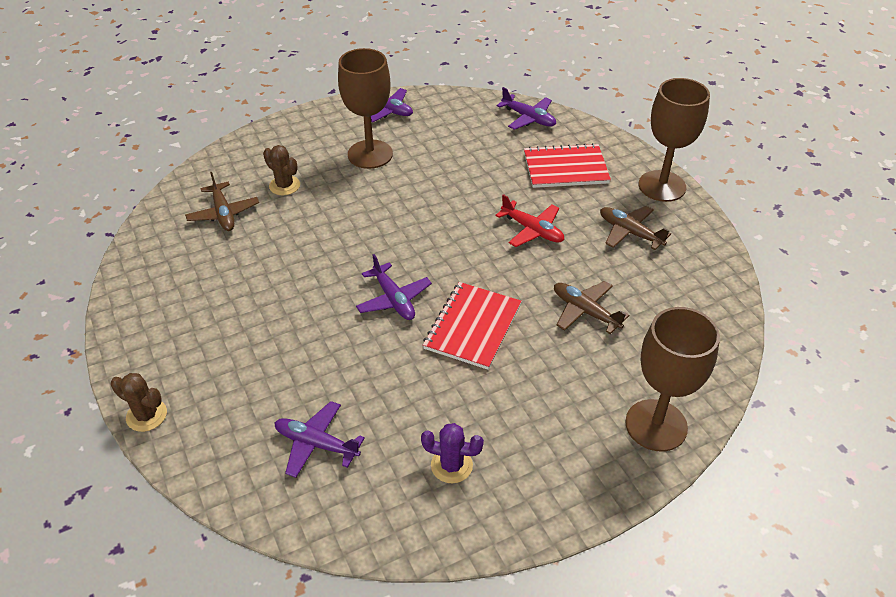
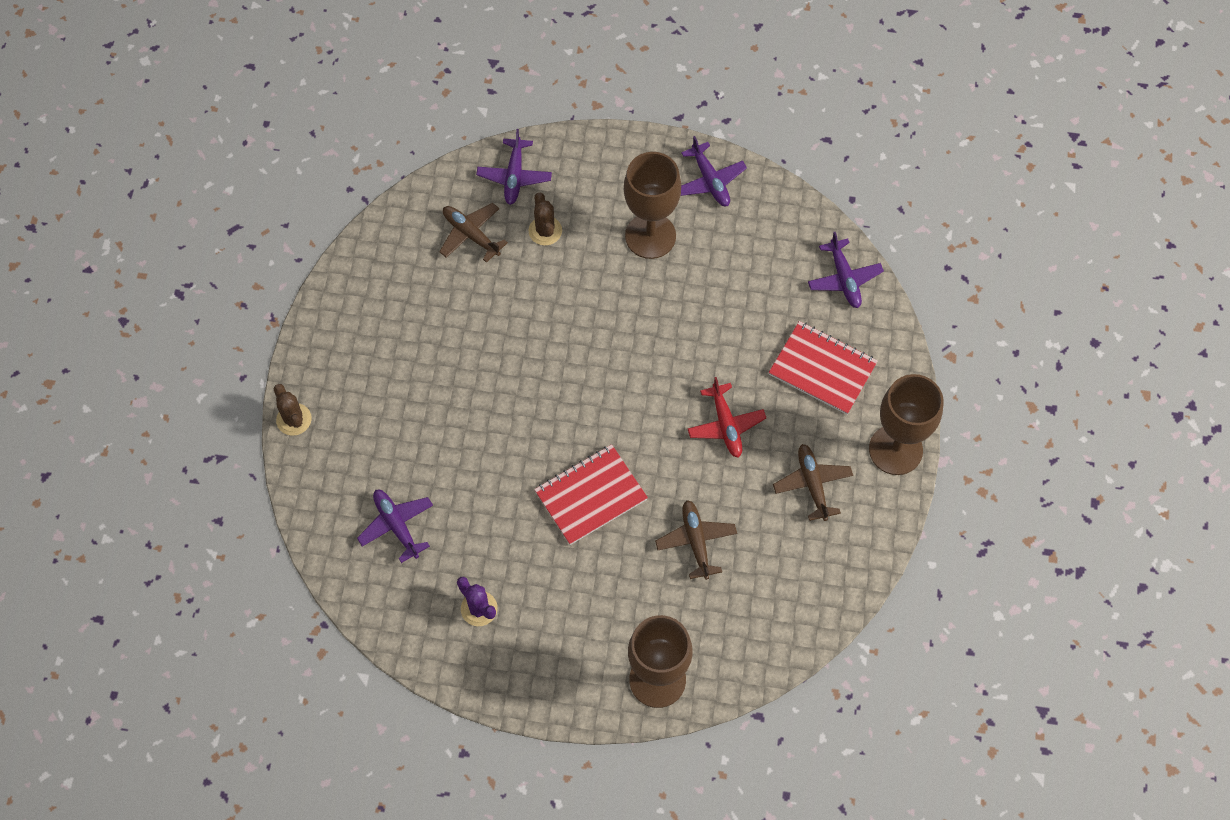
camera: 35 degrees right, 20 degrees up
brown plane [185,172,259,231] -> brown plane turned 120 degrees clockwise [439,203,508,263]
purple plane [356,254,432,320] -> purple plane moved to [476,129,552,205]

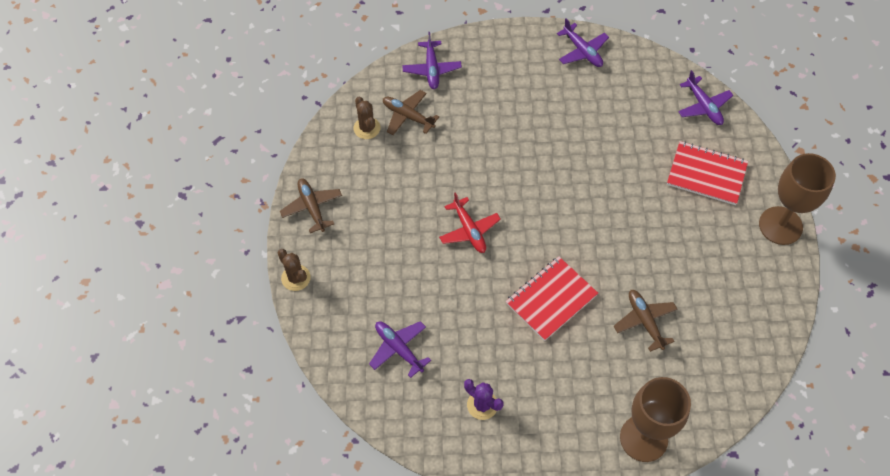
camera: 10 degrees left, 5 degrees down
brown cactus [528,192,562,246] -> brown cactus moved to [354,96,380,139]
brown goblet [624,152,681,259] -> none
red plane [687,377,766,458] -> red plane moved to [439,192,501,253]
brown plane [773,444,853,521] -> brown plane moved to [280,178,342,233]

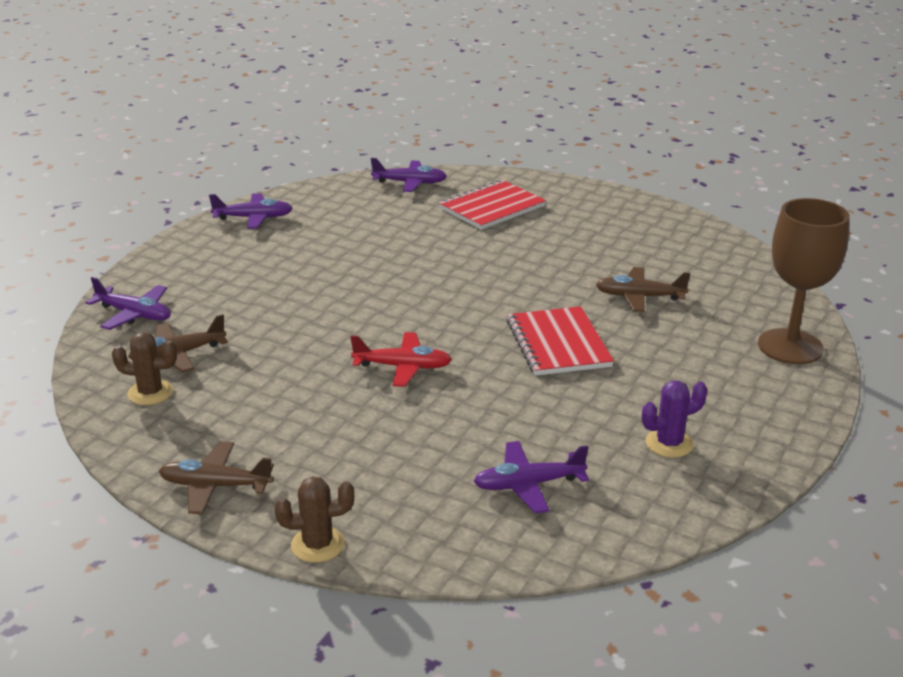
camera: 60 degrees left, 30 degrees down
brown goblet [759,153,836,245] -> none

